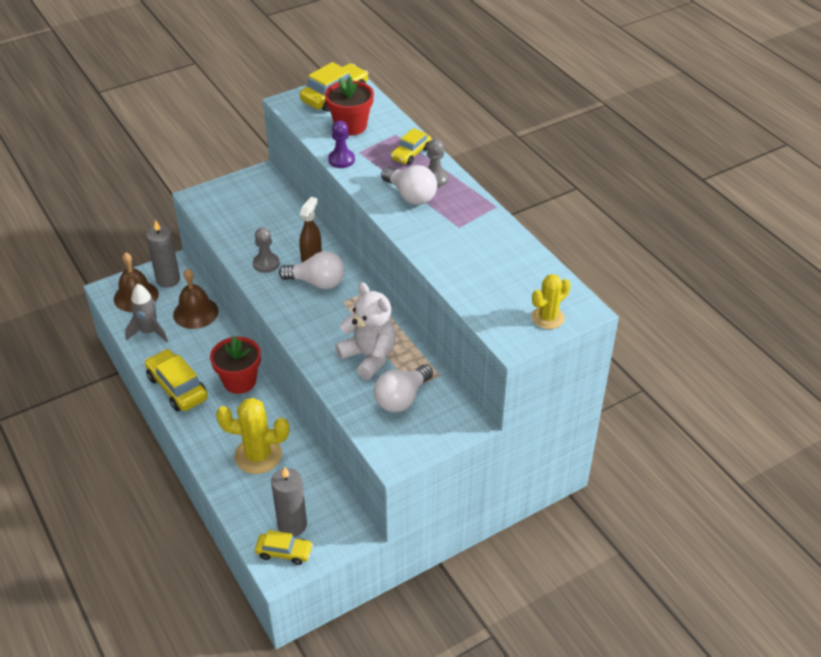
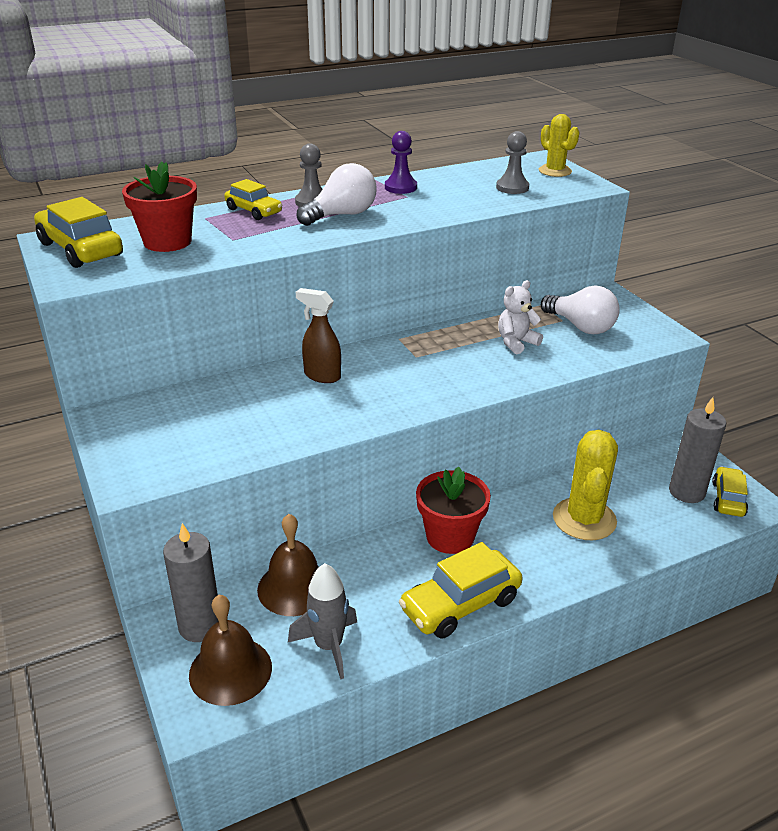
camera: 85 degrees left, 10 degrees down
grey pawn [253,227,279,273] -> grey pawn moved to [496,131,529,194]
white light bulb [279,251,345,289] -> none
purple pawn [328,121,355,168] -> purple pawn moved to [385,131,417,194]
white teddy bear [335,282,396,380] -> white teddy bear [498,280,543,354], size x0.61

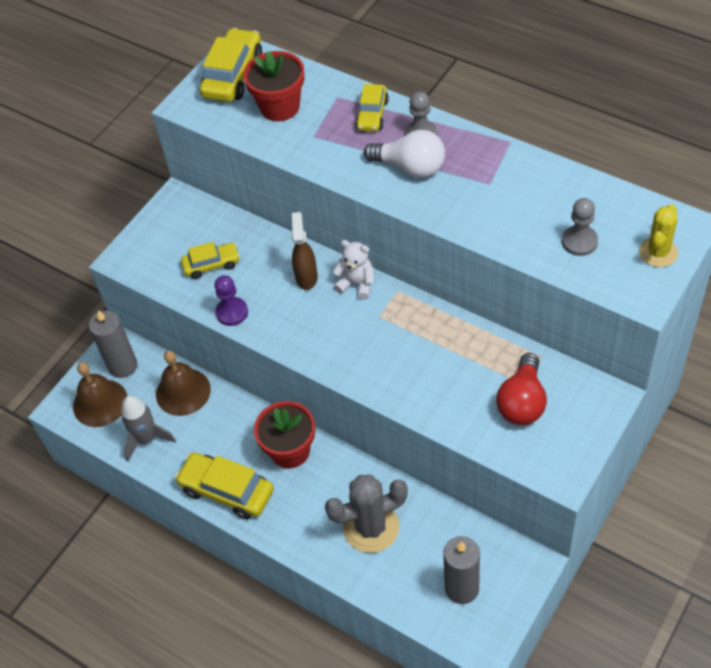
camera: 65 degrees right, 20 degrees up
purple pawn [385,131,417,194] -> purple pawn moved to [214,275,248,326]
white teddy bear [498,280,543,354] -> white teddy bear moved to [333,240,374,300]
white light bulb [541,286,620,334] -> red light bulb [496,353,547,425]
yellow cactus [553,430,618,540] -> grey cactus [325,475,408,553]
yellow car [712,466,748,517] -> yellow car moved to [181,242,240,279]

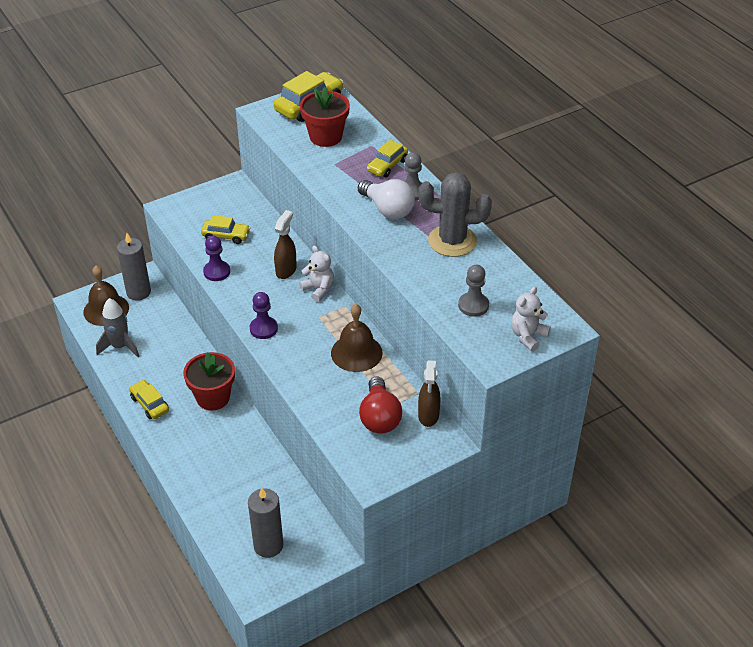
camera: 20 degrees right, 10 degrees down
brown bell [156,351,211,416] -> brown bell moved to [331,304,383,372]
yellow car [175,452,274,520] -> yellow car [129,380,169,419], size x0.62
grey cactus [325,475,408,553] -> grey cactus moved to [419,172,492,257]
red light bulb [496,353,547,425] -> red light bulb turned 45 degrees counterclockwise [359,376,402,434]
yellow cactus [639,204,678,267] -> white teddy bear [511,287,551,351]
none -> purple pawn [250,292,278,339]
none -> brown spray bottle [418,360,440,427]

